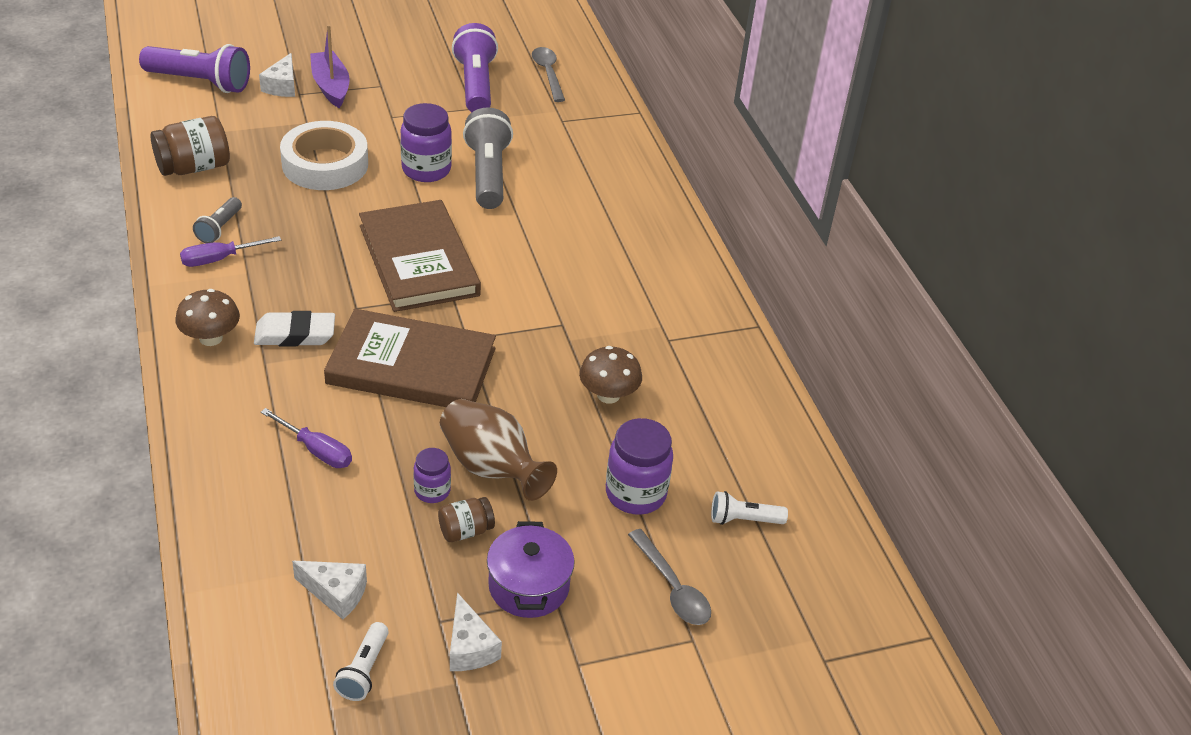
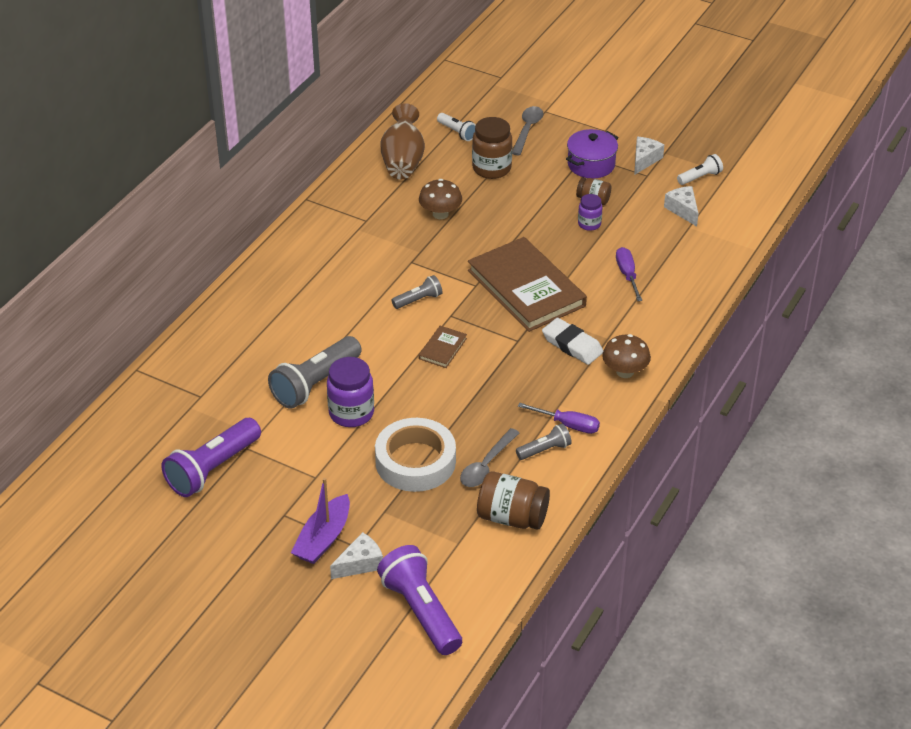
camera: 130 degrees left, 0 degrees up
brown book [359,200,481,312] -> brown book [419,326,467,368], size x0.42
brown vase [440,399,557,501] -> brown vase moved to [380,103,425,179]
grey spoon [532,47,565,102] -> grey spoon moved to [460,428,519,487]
purple jar [606,418,673,515] -> brown jar [472,117,512,179]
none -> grey flashlight [391,275,443,309]

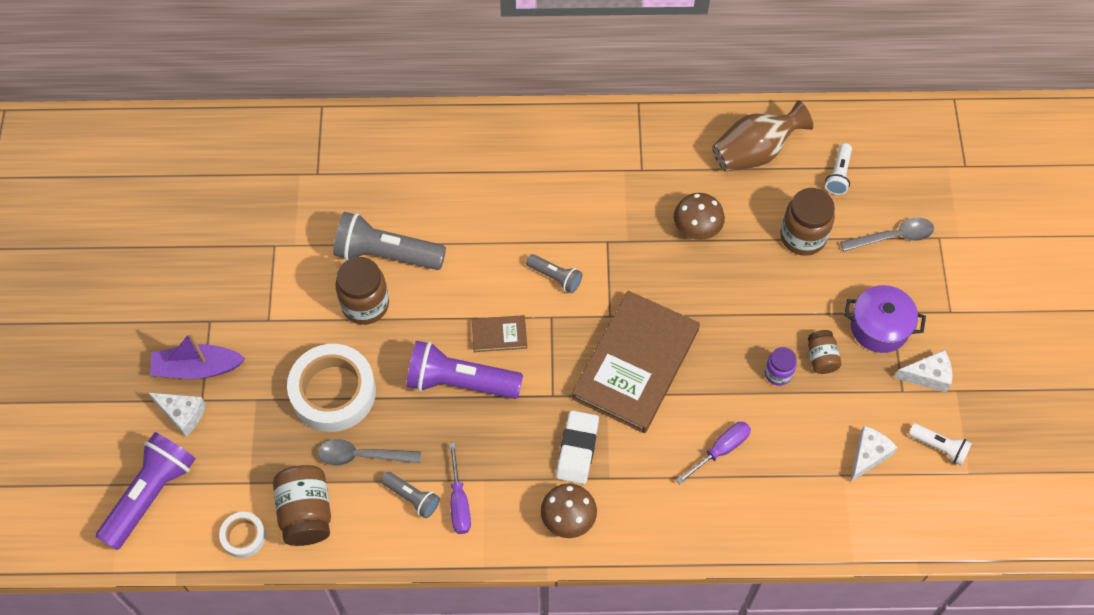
camera: 60 degrees right, 20 degrees up
purple flashlight [161,418,261,497] -> purple flashlight moved to [406,341,523,399]
purple jar [327,357,374,427] -> brown jar [335,257,389,325]
none -> white tape [219,512,266,558]

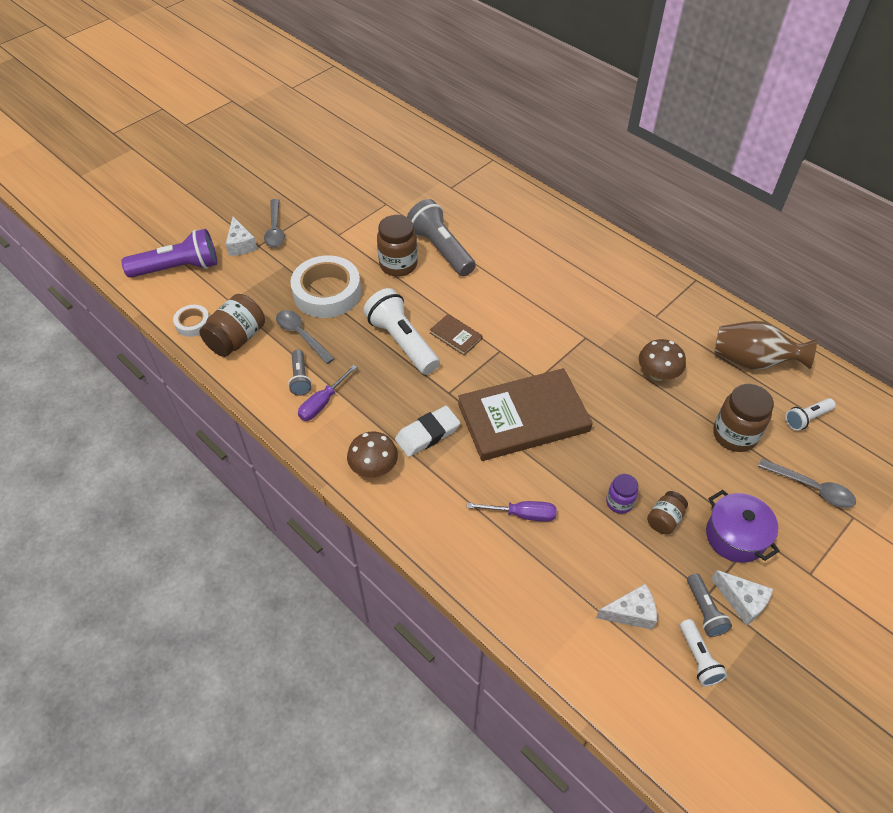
camera: 45 degrees right, 10 degrees down
purple boat [150,332,246,379] -> grey spoon [264,199,285,247]
purple flashlight [406,341,523,399] -> white flashlight [363,288,440,375]
grey flashlight [526,254,582,293] -> grey flashlight moved to [687,574,732,637]

